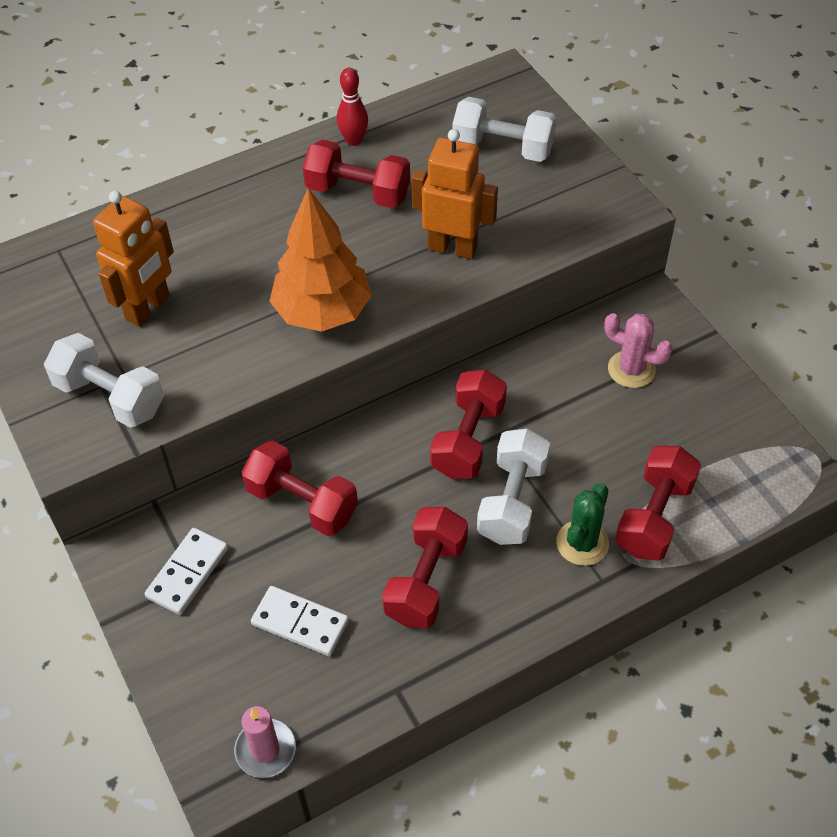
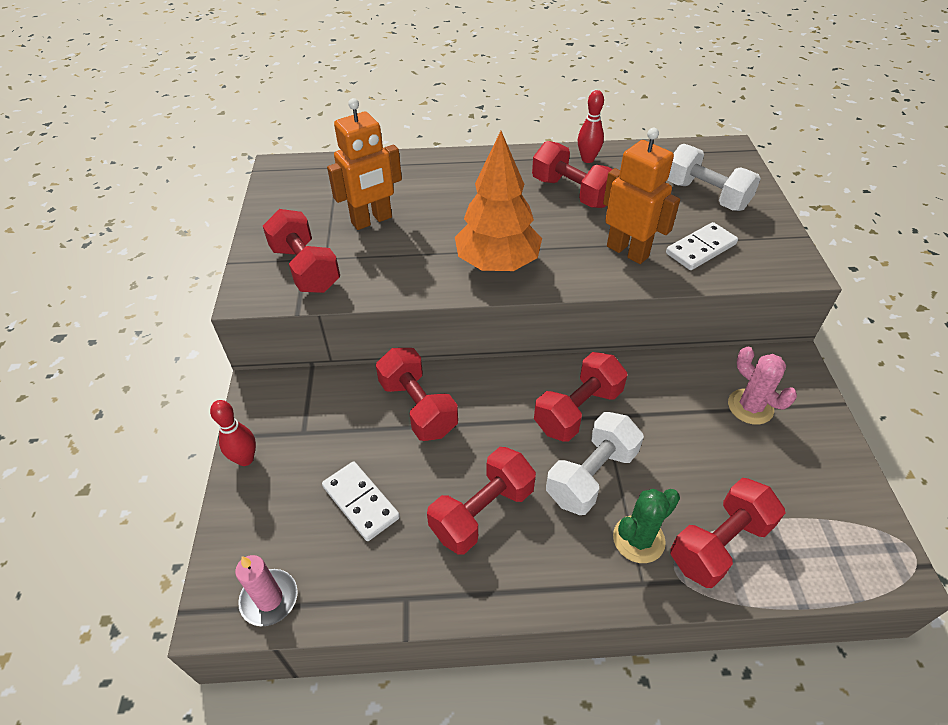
camera: 25 degrees right, 5 degrees down
white dumbbell [44,333,164,428] -> red dumbbell [263,209,340,293]
white domino [145,528,228,615] -> white domino moved to [666,222,738,270]
none -> red bowling pin [210,400,256,466]

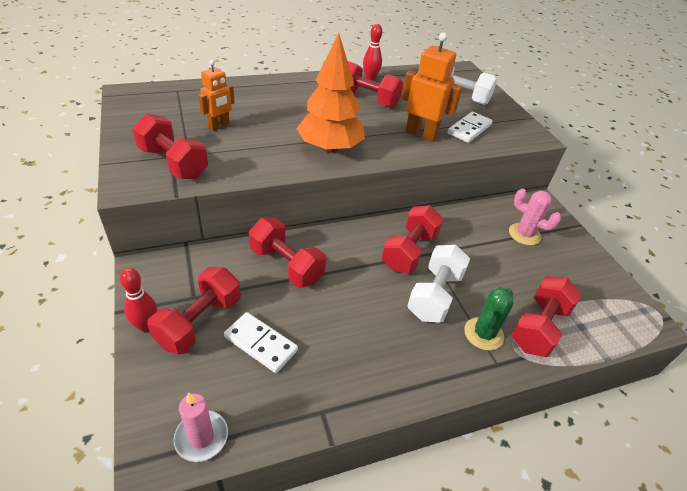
camera: 20 degrees left, 5 degrees down
orange robot [327,98,402,230] -> orange robot [199,60,235,130], size x0.65
red dumbbell [427,447,536,554] -> red dumbbell moved to [147,267,241,355]

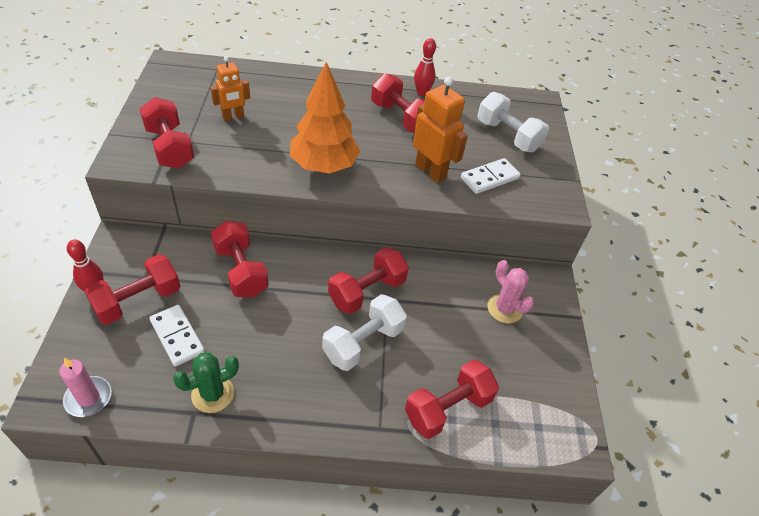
camera: 20 degrees right, 5 degrees up
green cactus [464,287,514,351] -> green cactus moved to [173,353,239,413]

